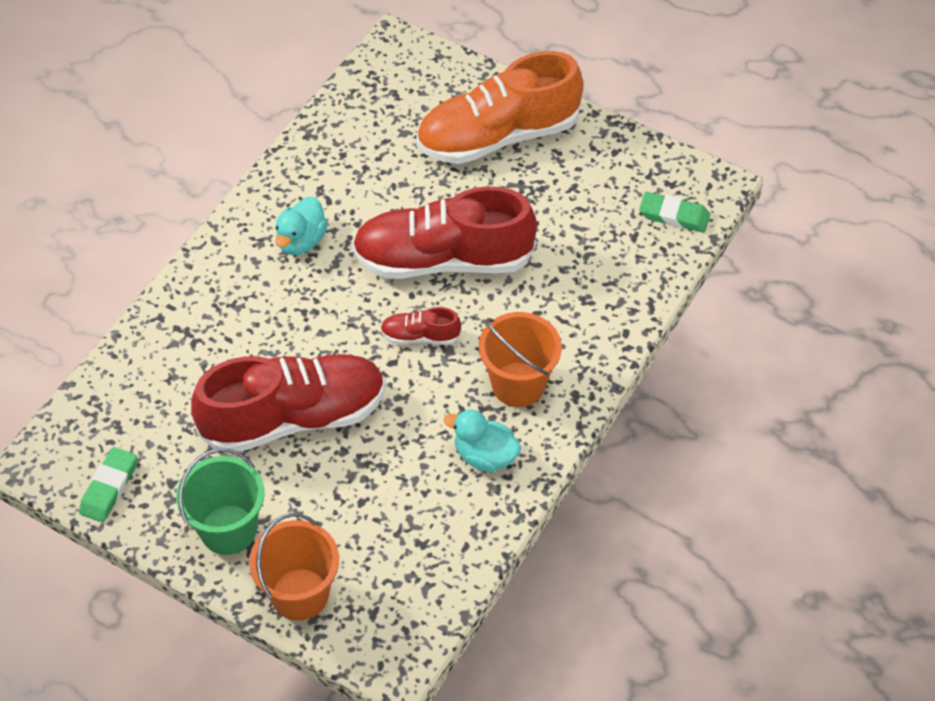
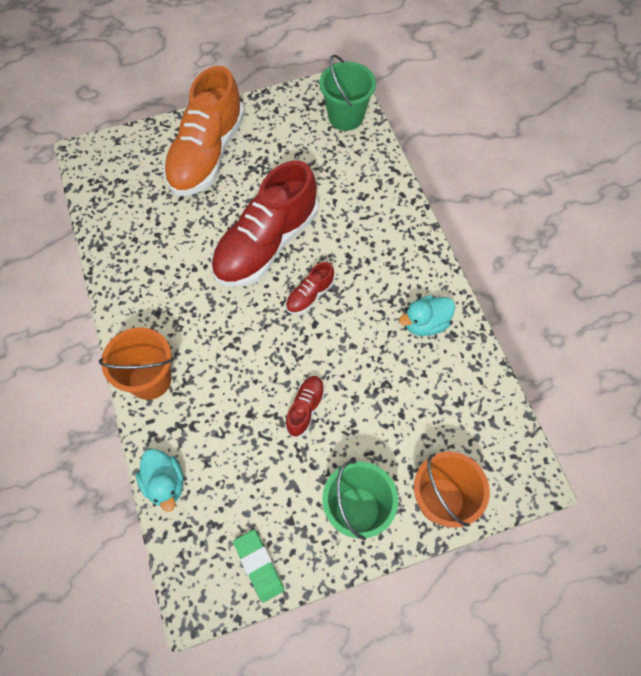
camera: 50 degrees left, 10 degrees up
red shoe [191,354,386,454] -> red shoe [285,376,325,437], size x0.43
turquoise duck [275,197,328,255] -> turquoise duck moved to [136,449,183,512]
orange bucket [479,312,562,407] -> orange bucket moved to [99,327,173,400]
green eraser [639,192,710,233] -> green bucket [320,55,376,131]

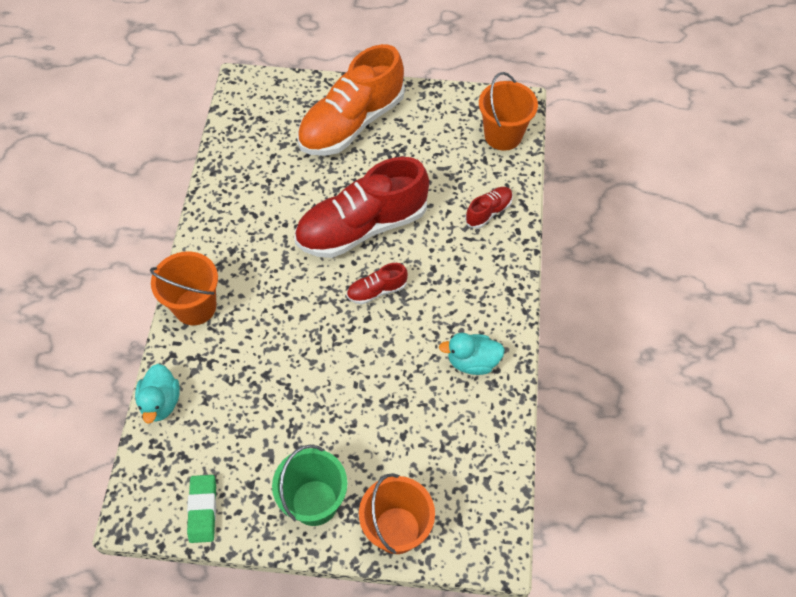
camera: 25 degrees right, 5 degrees down
red shoe [285,376,325,437] -> red shoe moved to [465,187,513,229]
green bucket [320,55,376,131] -> orange bucket [479,72,538,151]

